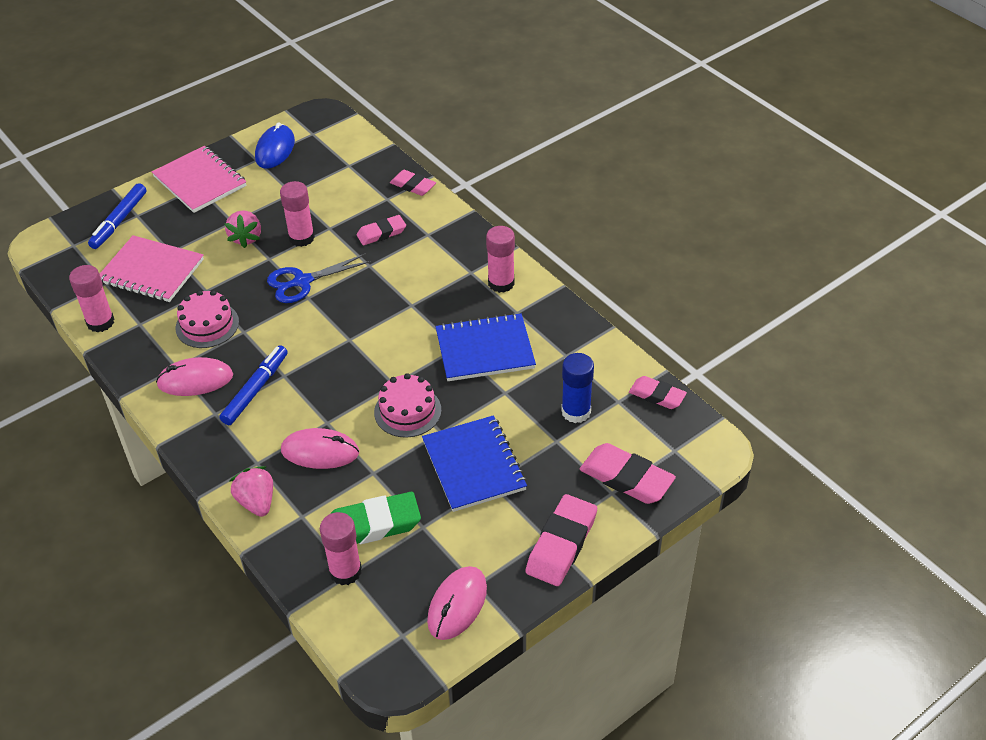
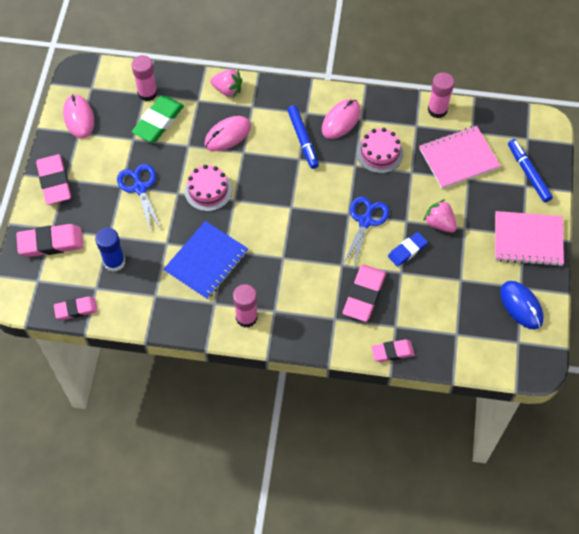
camera: 135 degrees right, 15 degrees up
pink glue stick [280,181,315,247] -> blue eraser [388,232,428,267]
pink eraser [357,215,406,245] -> pink eraser [343,265,386,322], size x1.59
blue notebook [422,415,527,512] -> blue scissors [117,164,162,233]

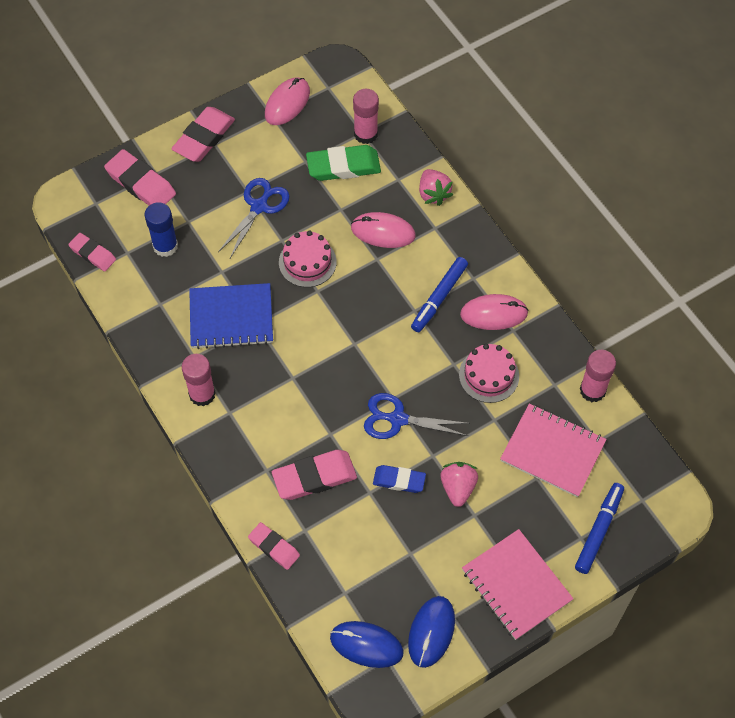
camera: 50 degrees right, 0 degrees up
blue scissors [342,196,389,270] -> blue scissors turned 150 degrees counterclockwise [364,393,470,439]
none -> blue mouse [330,621,404,668]

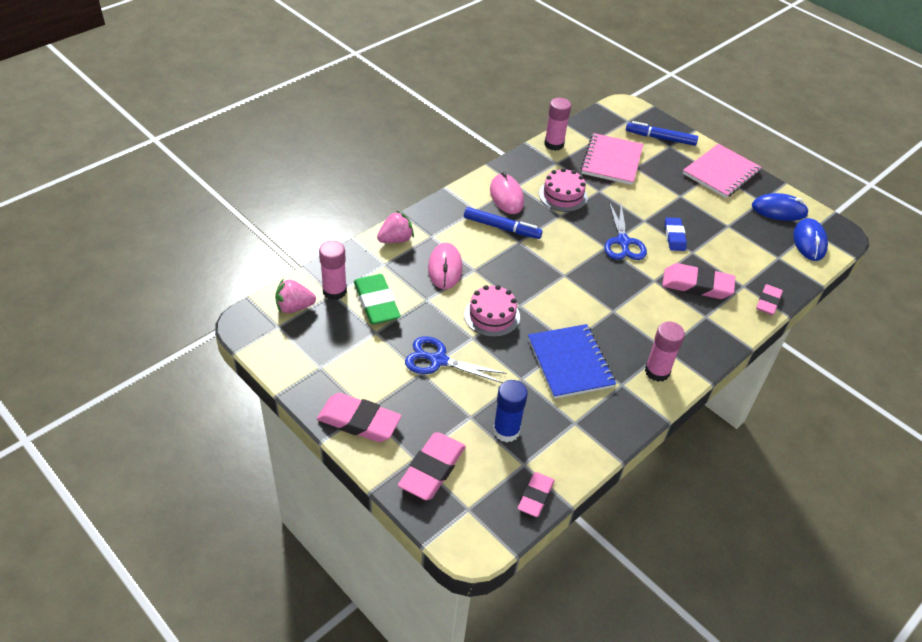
camera: 105 degrees left, 15 degrees down
pink mouse [265,77,310,125] -> none
pink eraser [272,450,357,500] -> pink eraser turned 45 degrees counterclockwise [662,263,735,299]
pink strawberry [440,462,478,507] -> pink strawberry moved to [275,279,316,313]

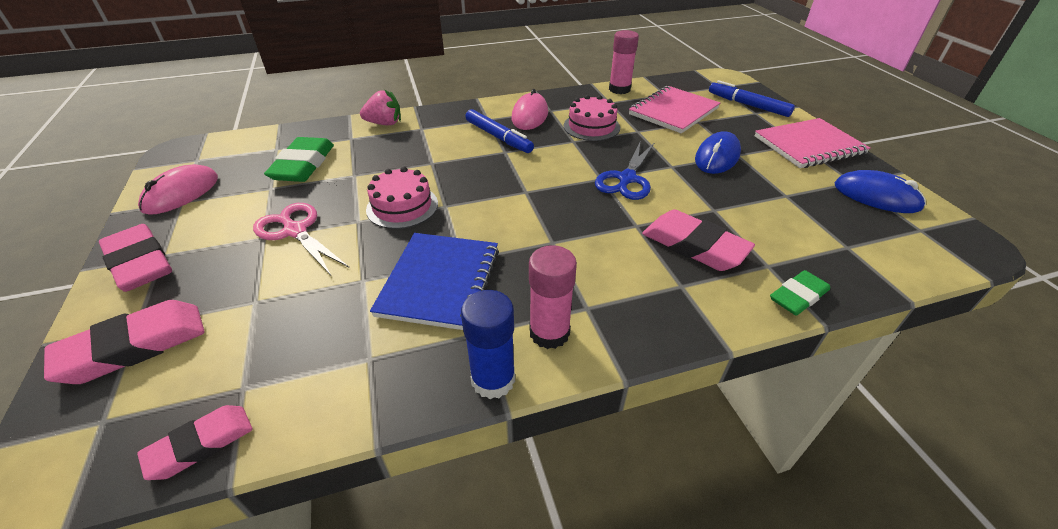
camera: 30 degrees right, 5 degrees down
pink strawberry [275,279,316,313] -> none
pink glue stick [319,241,347,300] -> none
blue scissors [405,336,507,383] -> pink scissors [253,203,349,275]
pink mouse [428,243,462,289] -> pink mouse moved to [138,164,218,215]
blue glue stick [493,380,528,442] -> blue glue stick moved to [461,290,515,399]
blue eraser [665,217,687,251] -> none
pink eraser [756,284,783,315] -> green eraser [770,270,830,316]
blue mouse [793,218,828,261] -> blue mouse moved to [695,131,741,174]

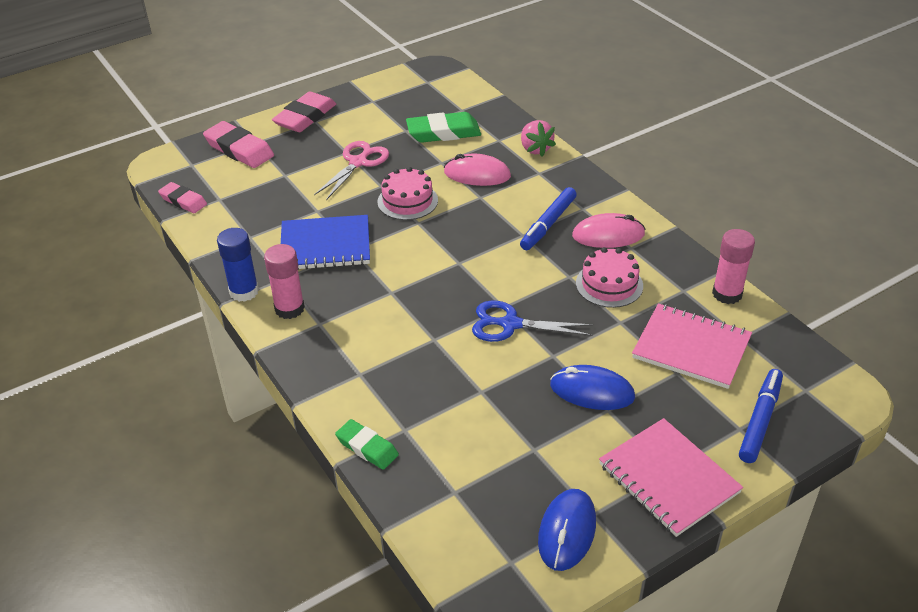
camera: 75 degrees right, 0 degrees up
pink mouse [138,164,218,215] -> pink mouse moved to [444,154,511,186]
pink eraser [642,209,755,271] -> none

